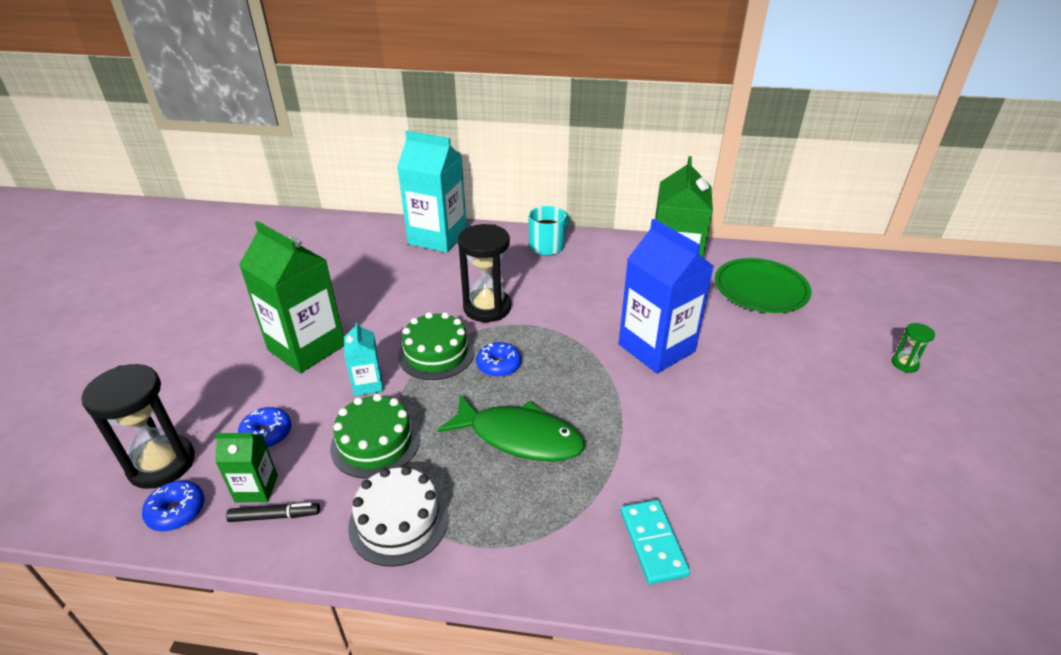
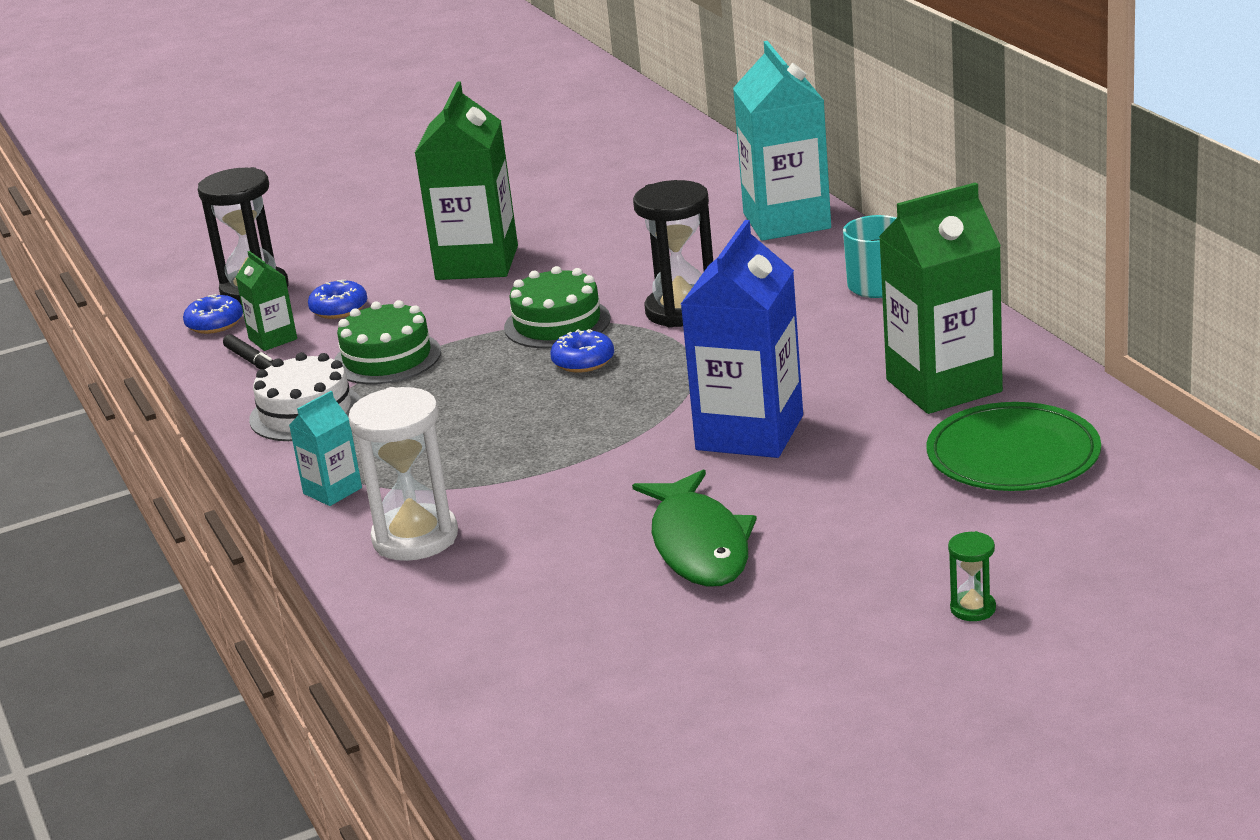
camera: 60 degrees right, 10 degrees down
turquoise carton [344,321,383,396] -> turquoise carton moved to [289,391,362,506]
green fish [438,395,585,462] -> green fish moved to [632,469,757,587]
turquoise domino [621,500,690,584] -> white hourglass [348,387,458,561]

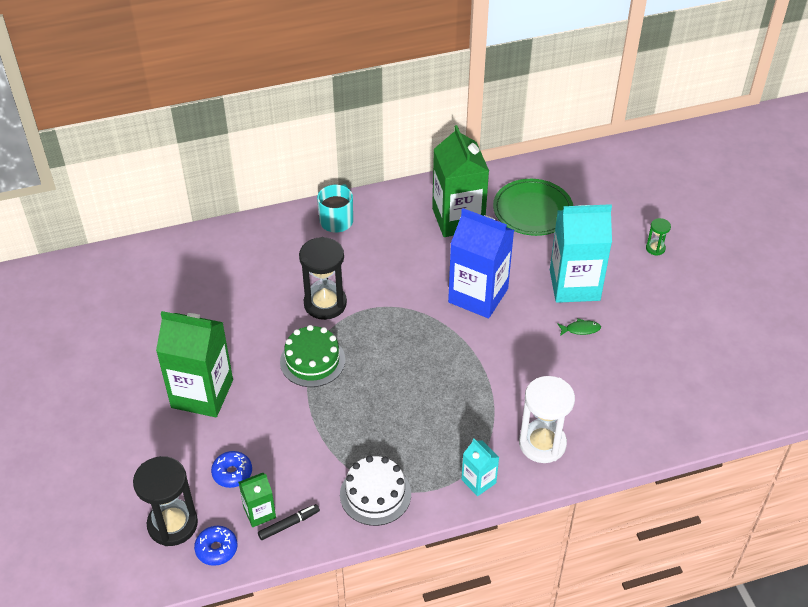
camera: 85 degrees left, 20 degrees up
green cake [334,300,441,384] -> none
blue donut [550,329,614,373] -> none
green fish [632,469,757,587] -> green fish [557,318,601,336], size x0.41
turquoise carton [733,41,831,241] -> turquoise carton moved to [550,204,612,303]

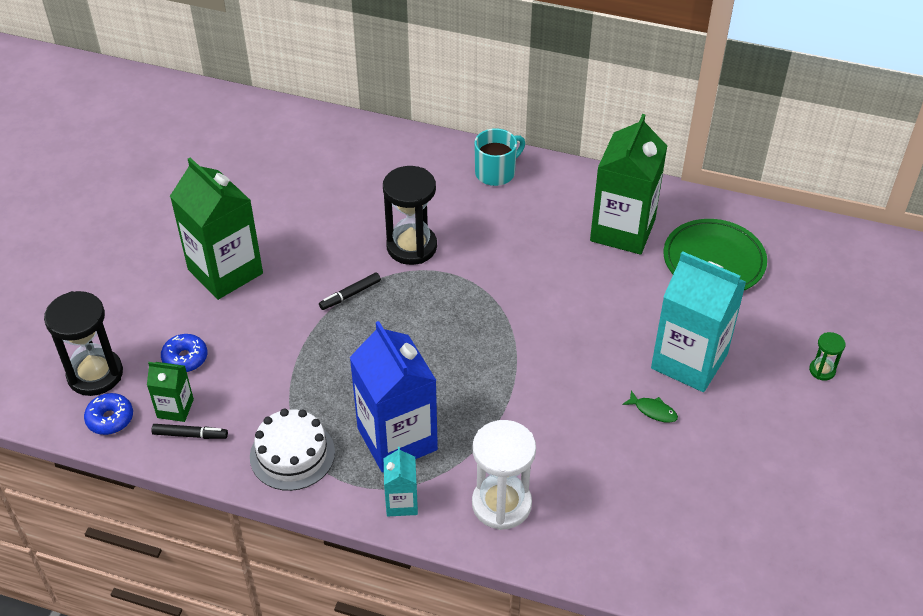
camera: 35 degrees right, 0 degrees up
green cake [280,325,345,387] -> black marker [319,272,381,310]
blue carton [448,208,514,318] -> blue carton moved to [350,321,438,473]

